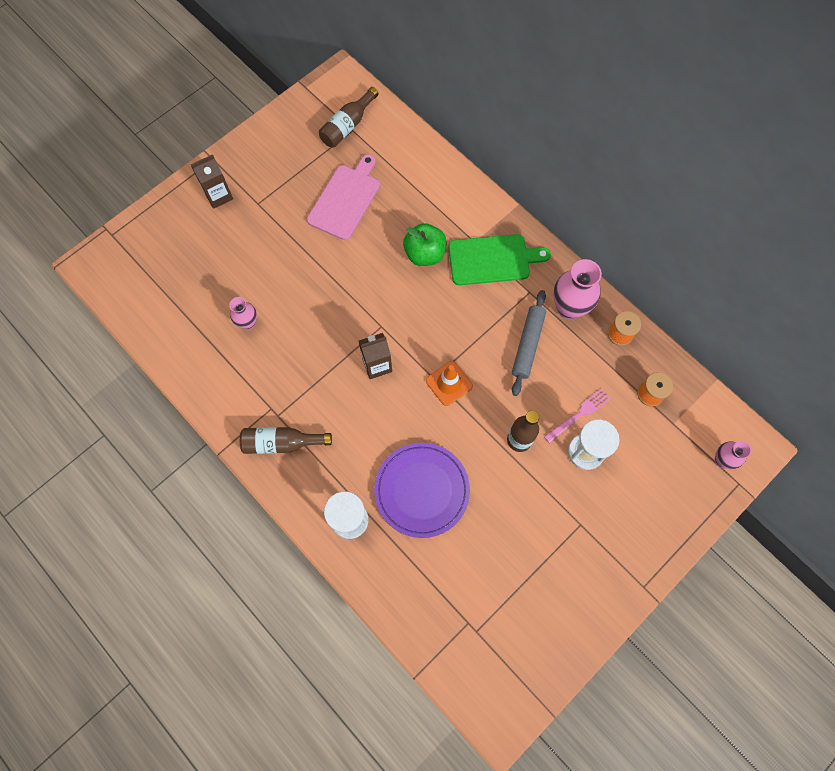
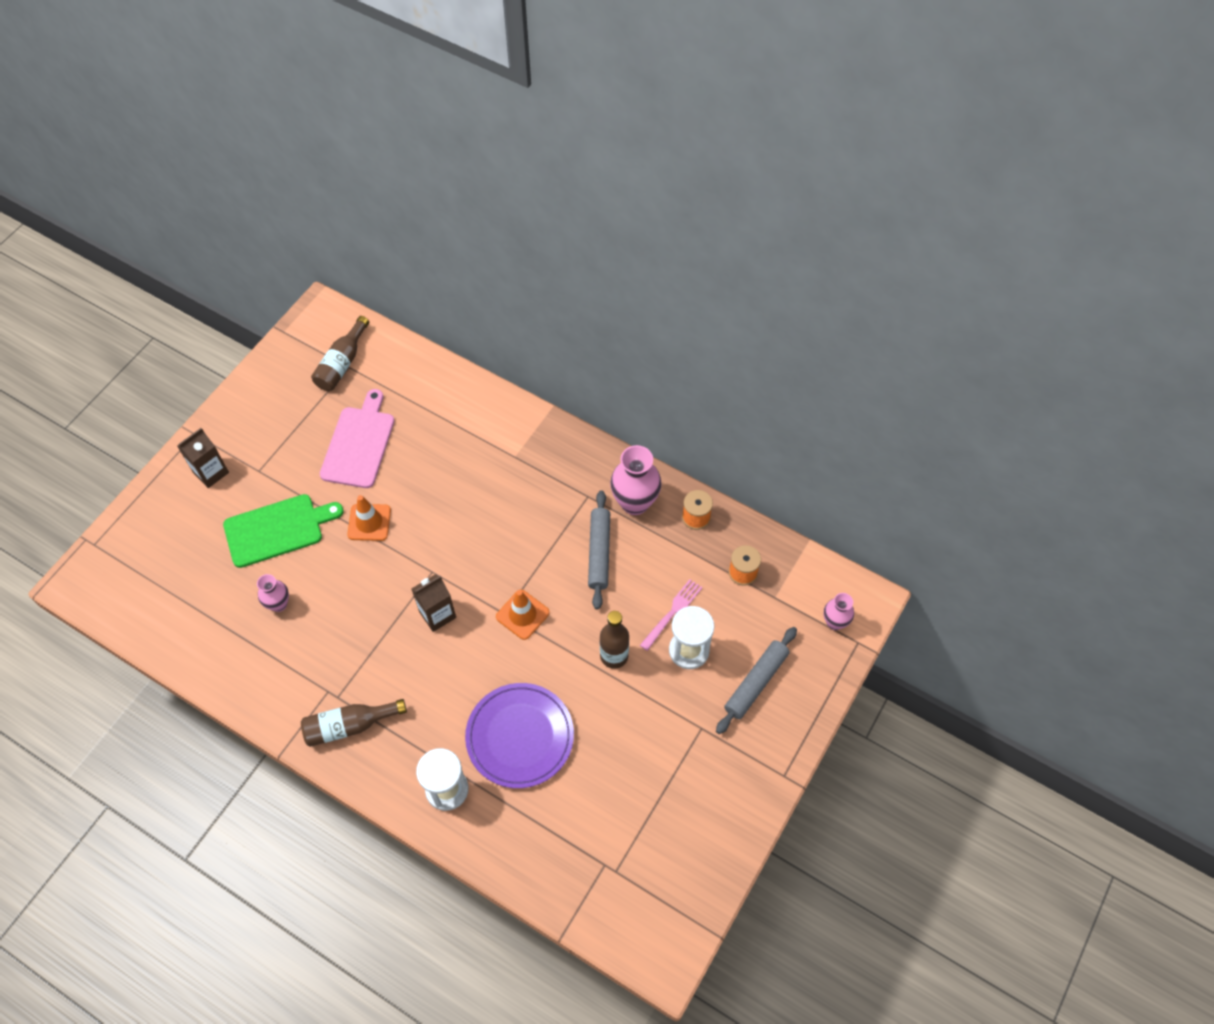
camera: 15 degrees left, 10 degrees down
green apple [403,223,447,266] -> none
green cutting board [448,234,551,285] -> green cutting board moved to [223,494,344,568]
none -> orange traffic cone [347,495,391,541]
none -> grey rolling pin [716,627,797,734]

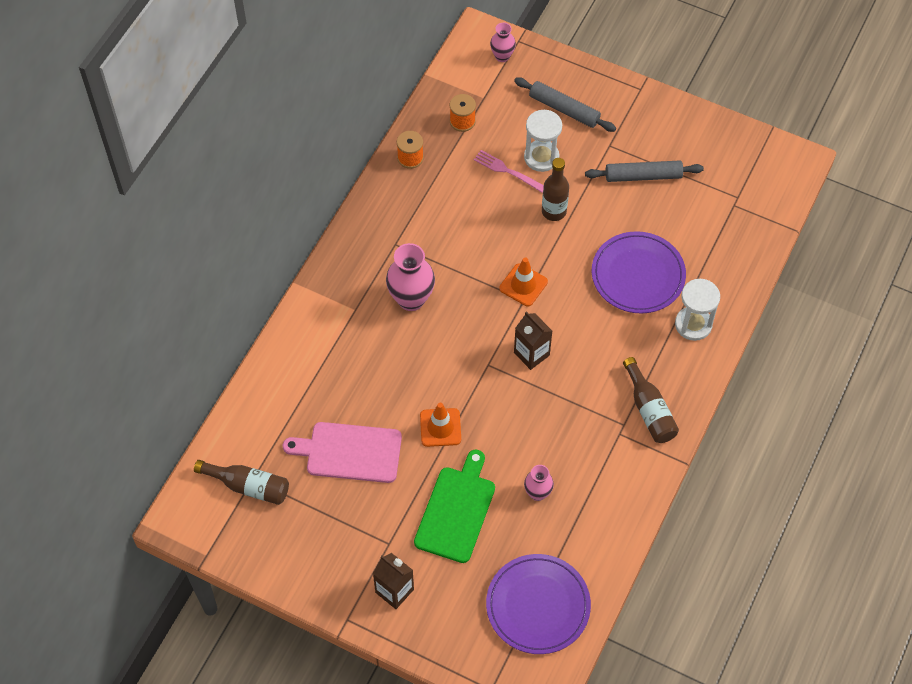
camera: 95 degrees left, 0 degrees up
green cutting board [223,494,344,568] -> green cutting board turned 45 degrees clockwise [414,450,495,563]
grey rolling pin [588,490,610,610] -> grey rolling pin moved to [585,161,704,182]
pink vase [610,445,662,515] -> pink vase moved to [386,243,435,311]
none -> purple plate [486,554,591,654]

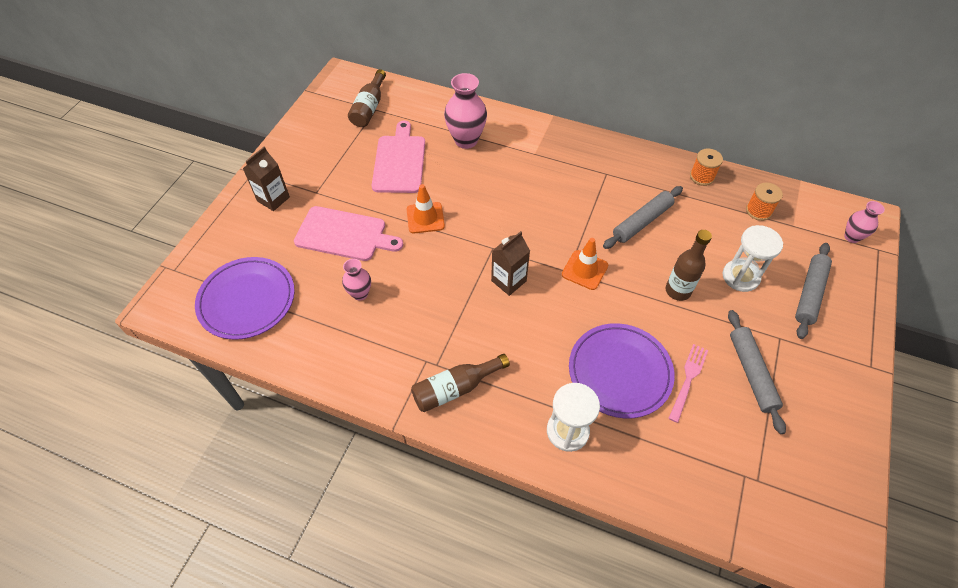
camera: 85 degrees right, 5 degrees down
pink vase [386,243,435,311] -> pink vase moved to [444,73,487,149]
green cutting board [414,450,495,563] -> pink cutting board [294,206,403,261]
pink fork [474,150,544,193] -> pink fork moved to [668,344,708,423]
none -> grey rolling pin [603,186,683,249]

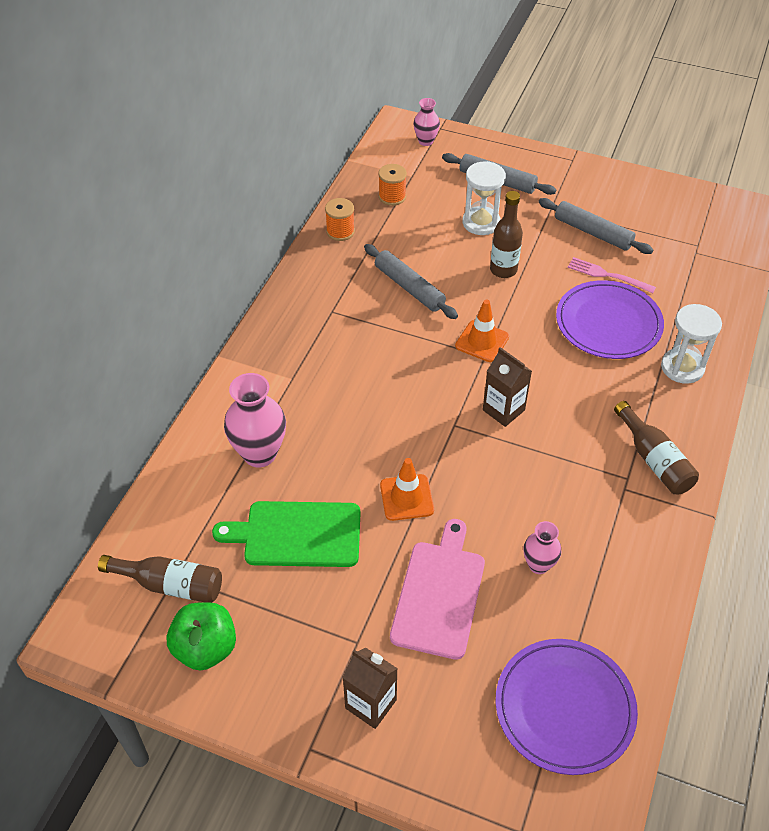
camera: 90 degrees left, 5 degrees down
pink cutting board [372,121,425,193] -> green cutting board [212,501,361,567]
grey rolling pin [728,310,786,434] -> grey rolling pin turned 45 degrees clockwise [539,198,653,254]
none -> green apple [167,602,236,670]

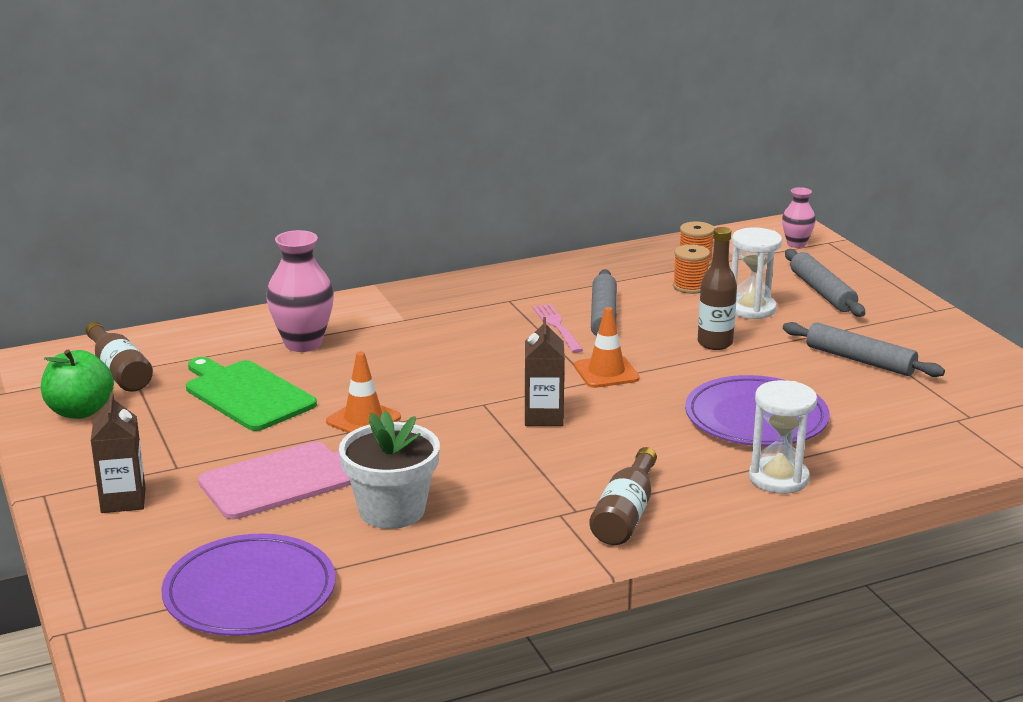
camera: 45 degrees right, 25 degrees down
orange spool [325,198,355,241] -> orange spool moved to [673,244,710,294]
pink vase [523,521,561,574] -> white flower pot [339,411,440,529]
grey rolling pin [539,198,653,254] -> grey rolling pin turned 45 degrees counterclockwise [783,322,945,377]
pink fork [568,257,656,293] -> pink fork moved to [533,304,583,353]

